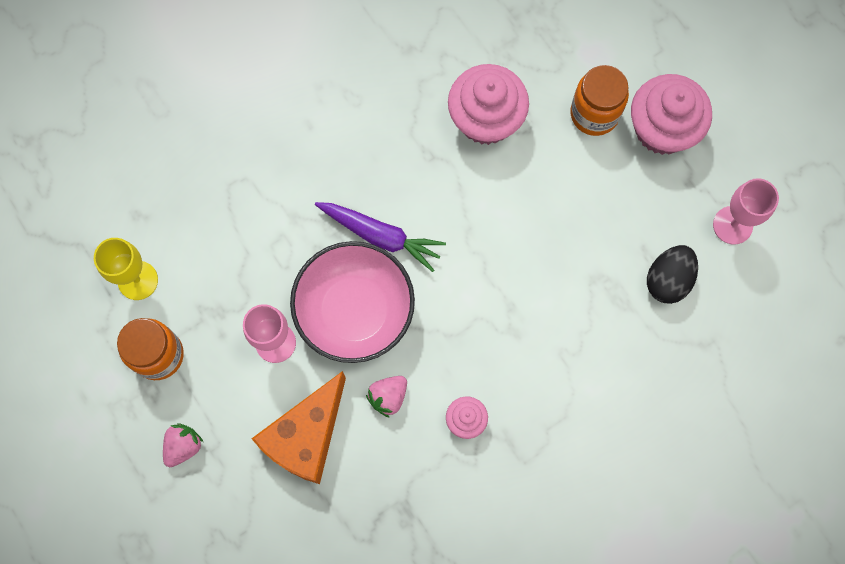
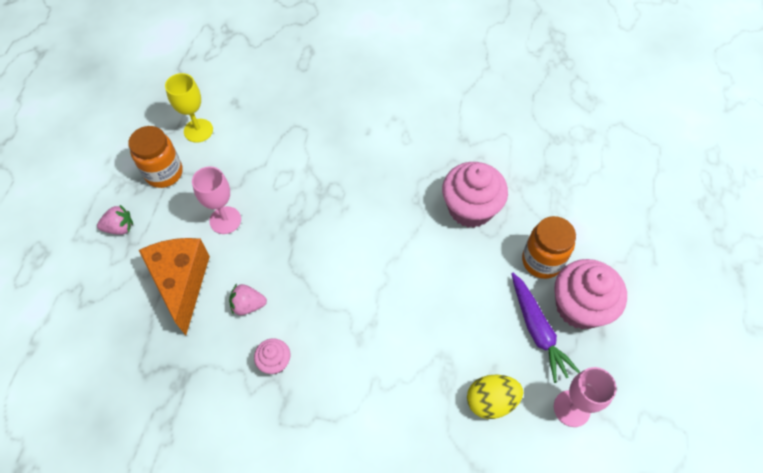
camera: 45 degrees right, 15 degrees down
orange cheese [251,371,346,484] -> orange cheese turned 90 degrees clockwise [139,238,210,336]
pink bowl [290,241,415,363] -> none
purple carrot [315,202,446,272] -> purple carrot moved to [511,273,580,383]
black egg [647,245,698,304] -> yellow egg [467,375,523,419]

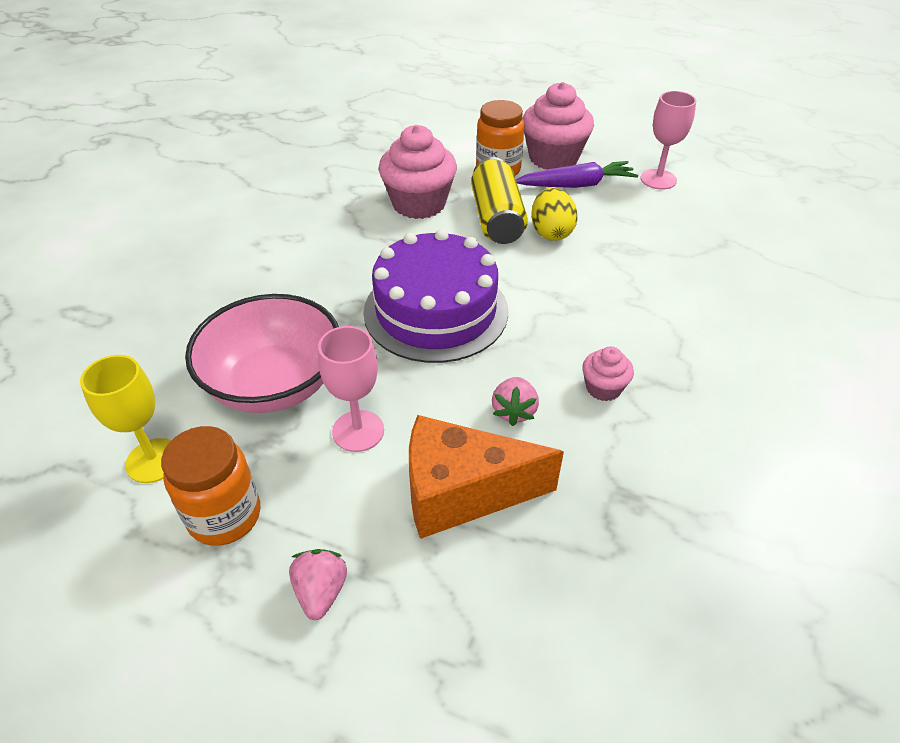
camera: 80 degrees left, 15 degrees down
yellow egg [467,375,523,419] -> yellow egg moved to [531,187,578,241]
none -> pink bowl [185,294,339,413]
none -> purple cake [363,229,508,363]
none -> yellow can [471,157,528,244]

